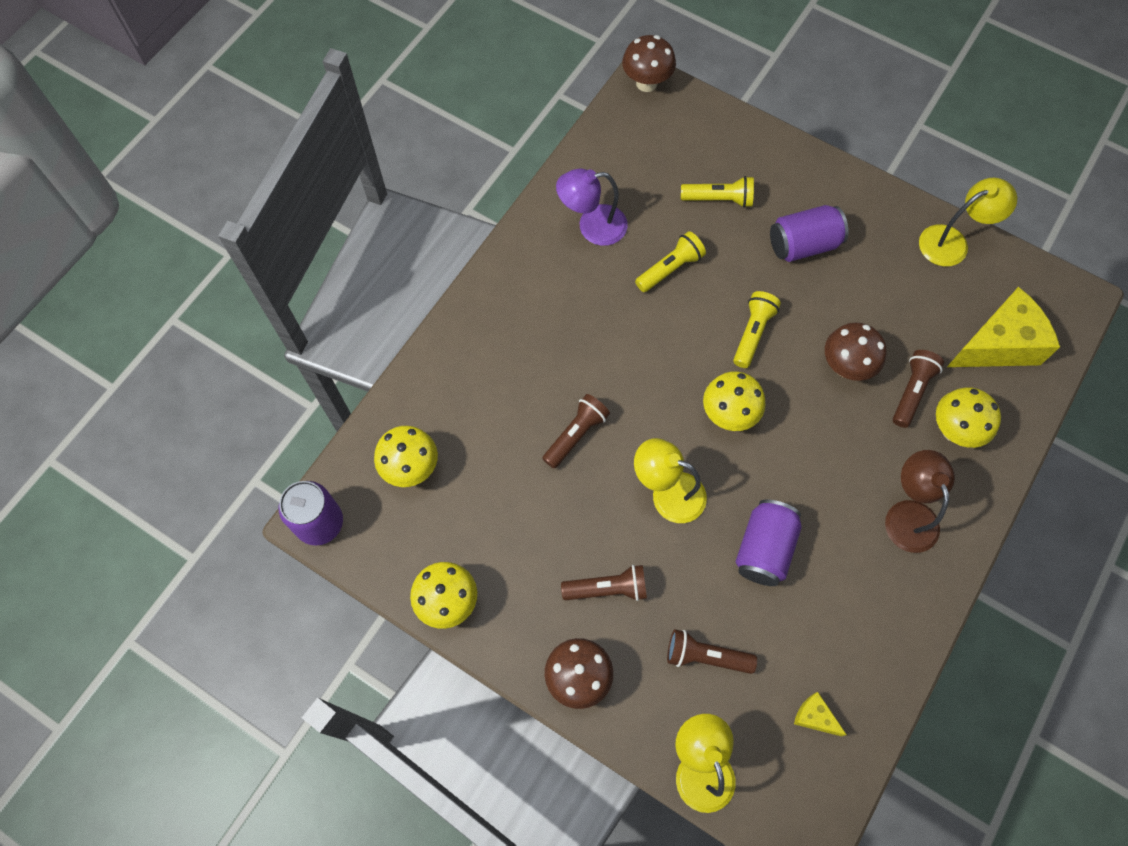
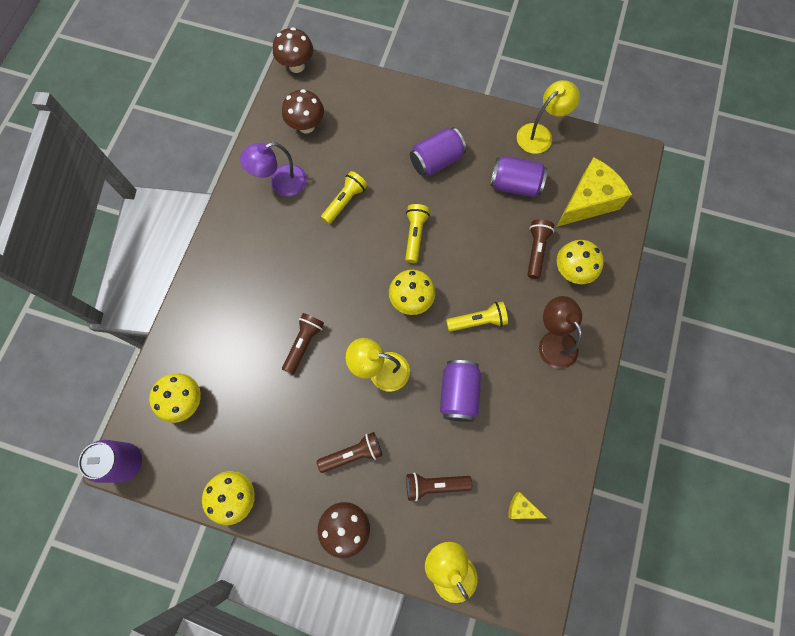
camera: 15 degrees left, 5 degrees up
yellow flashlight [681,176,754,208] -> yellow flashlight moved to [446,301,508,332]
brown mushroom [825,323,887,381] -> brown mushroom moved to [282,89,324,133]
none -> purple can [490,156,547,198]

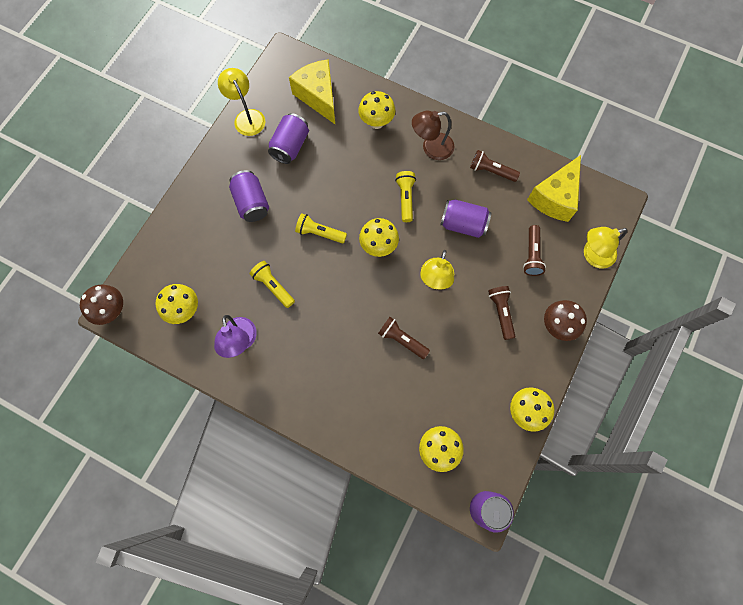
camera: 80 degrees left, 0 degrees up
brown mushroom [282,89,324,133] -> yellow mushroom [156,284,198,324]
yellow cheese [508,492,547,519] -> yellow cheese [527,155,581,222], size x2.27
brown flashlight [527,219,554,279] -> brown flashlight moved to [470,150,520,182]

